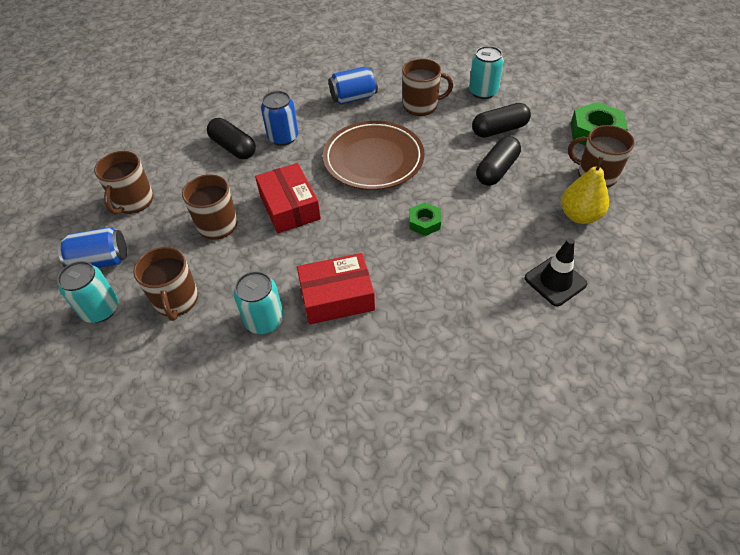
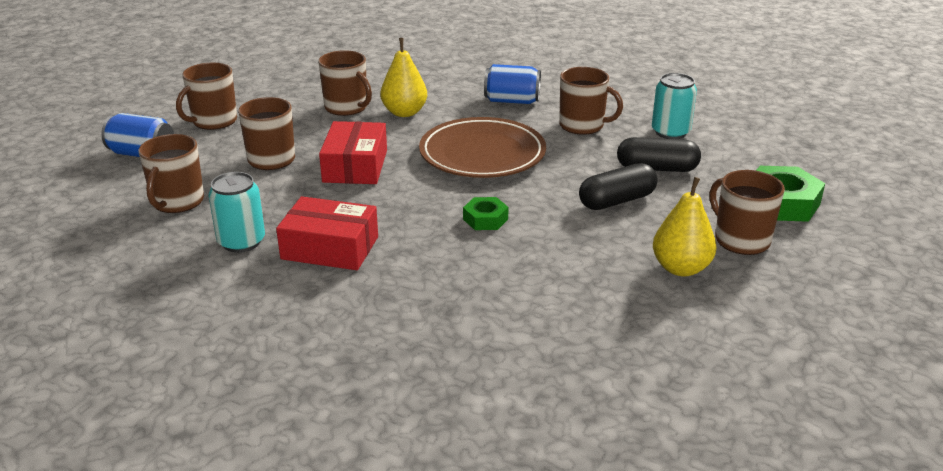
camera: 25 degrees right, 20 degrees down
turquoise can [57,261,118,323] -> none
black capsule [207,118,256,159] -> brown mug [318,50,372,116]
blue can [261,91,298,146] -> yellow pear [380,38,427,117]
black traffic cone [525,238,588,306] -> none

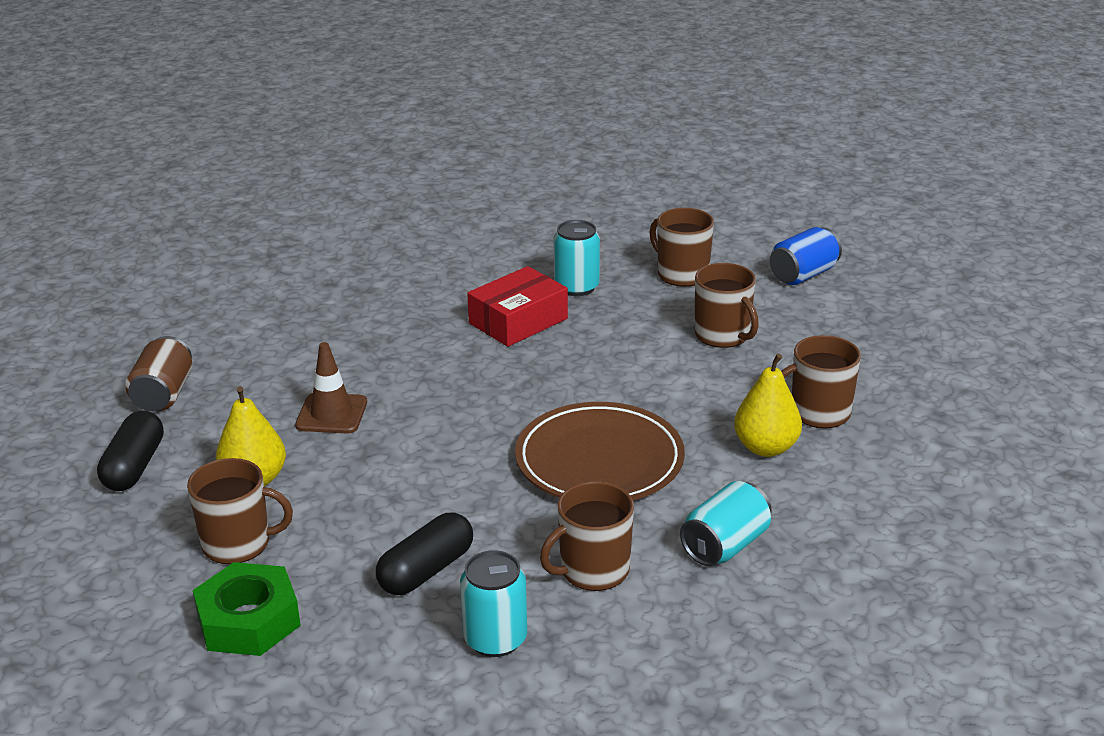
camera: 125 degrees right, 0 degrees up
brown mug [176,63,237,130] -> none
red box [319,121,387,184] -> none
green nut [463,197,509,230] -> none
blue can [484,64,541,104] -> turquoise can [680,481,772,566]
black capsule [579,163,658,210] -> black capsule moved to [97,410,164,491]
none -> brown can [125,336,192,411]
none -> brown traffic cone [295,342,367,433]

